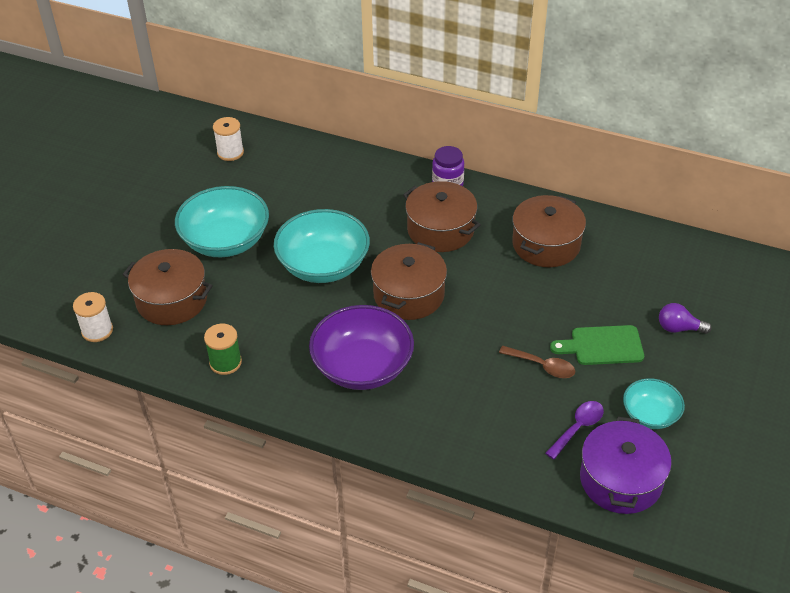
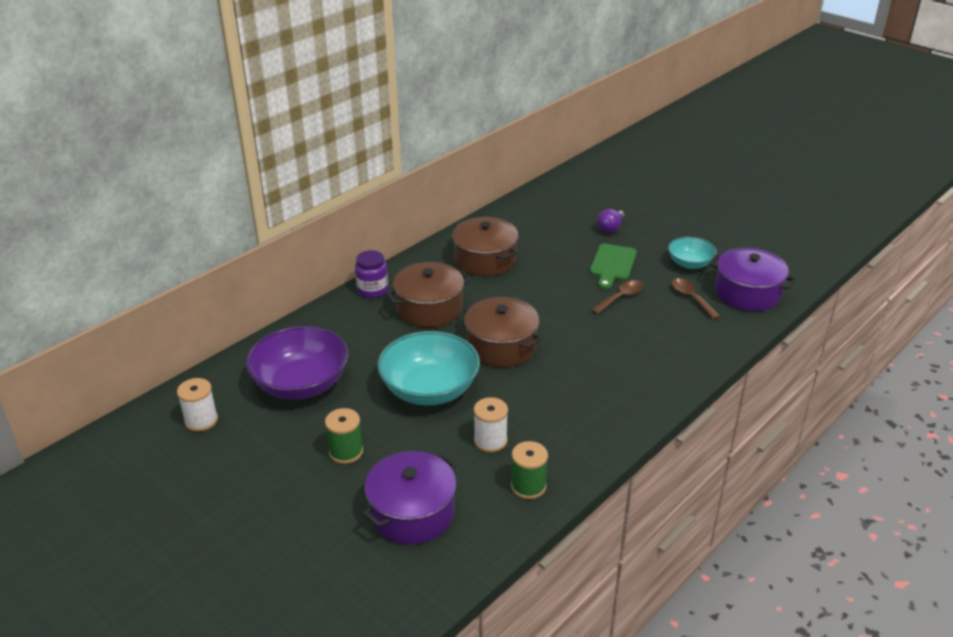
camera: 70 degrees left, 10 degrees down
white spool [73,292,113,342] -> white spool moved to [474,397,508,452]
brown pot [123,249,213,325] -> purple pot [363,451,457,544]
turquoise bowl [175,186,269,257] -> green spool [325,408,363,464]
purple bowl [309,305,414,390] -> purple bowl moved to [246,326,349,399]
purple spoon [545,401,604,460] -> brown spoon [671,278,721,319]

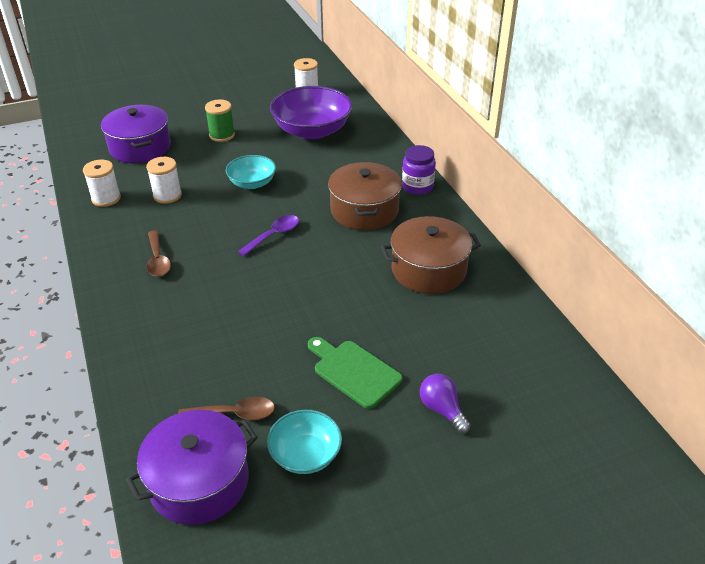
camera: 115 degrees right, 5 degrees up
turquoise bowl [377,331,480,405] -> turquoise bowl [226,155,276,189], size x0.56
brown pot [464,297,542,367] -> purple spoon [238,215,299,256]
green spool [511,441,548,499] -> white spool [83,160,121,207]
brown spoon [591,280,644,314] -> brown spoon moved to [147,231,171,277]

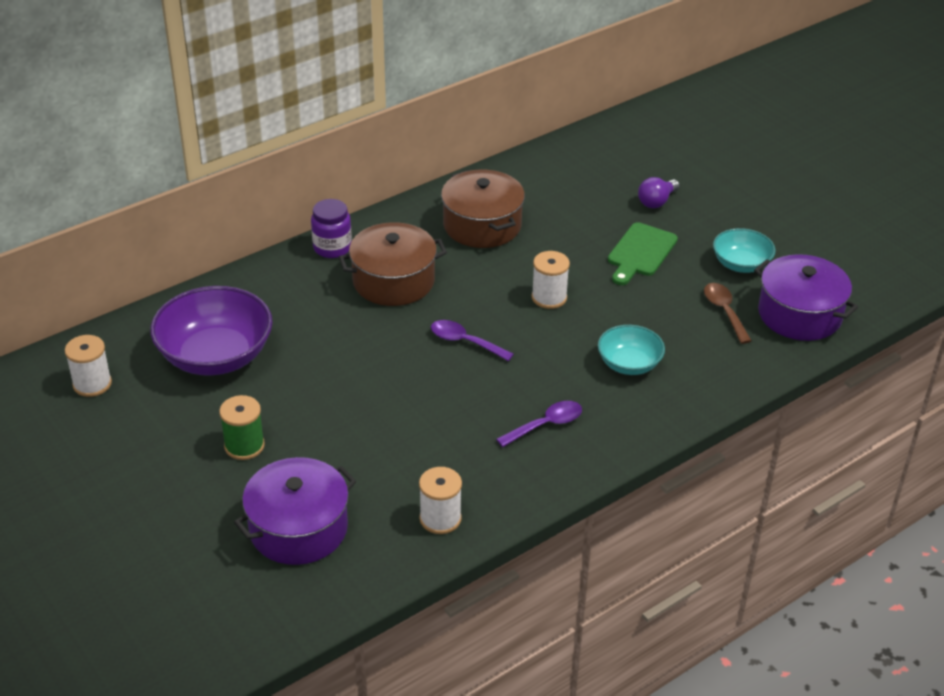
camera: 105 degrees left, 0 degrees up
white spool [146,157,182,204] -> white spool moved to [532,251,570,309]
brown spoon [147,231,171,277] -> purple spoon [496,401,582,447]
turquoise bowl [226,155,276,189] -> turquoise bowl moved to [598,325,665,375]

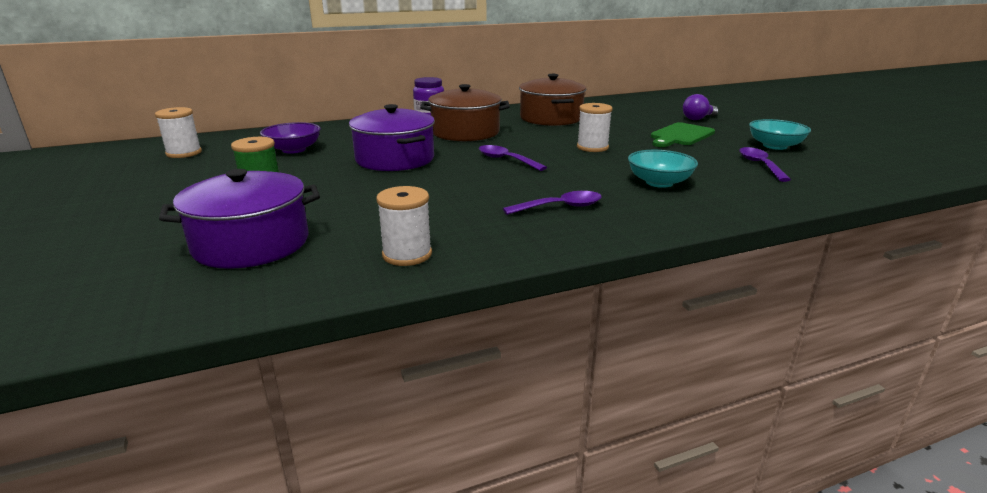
camera: 15 degrees right, 15 degrees down
purple bowl [150,286,273,376] -> purple bowl [260,122,321,154], size x0.56
brown spoon [704,283,752,344] -> purple spoon [740,147,791,182]
purple pot [754,254,858,341] -> purple pot moved to [349,104,435,171]

